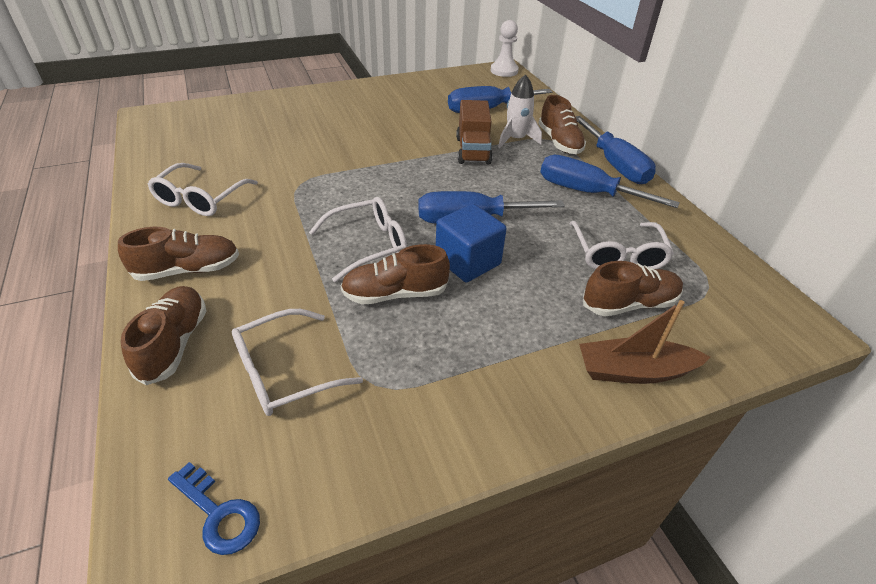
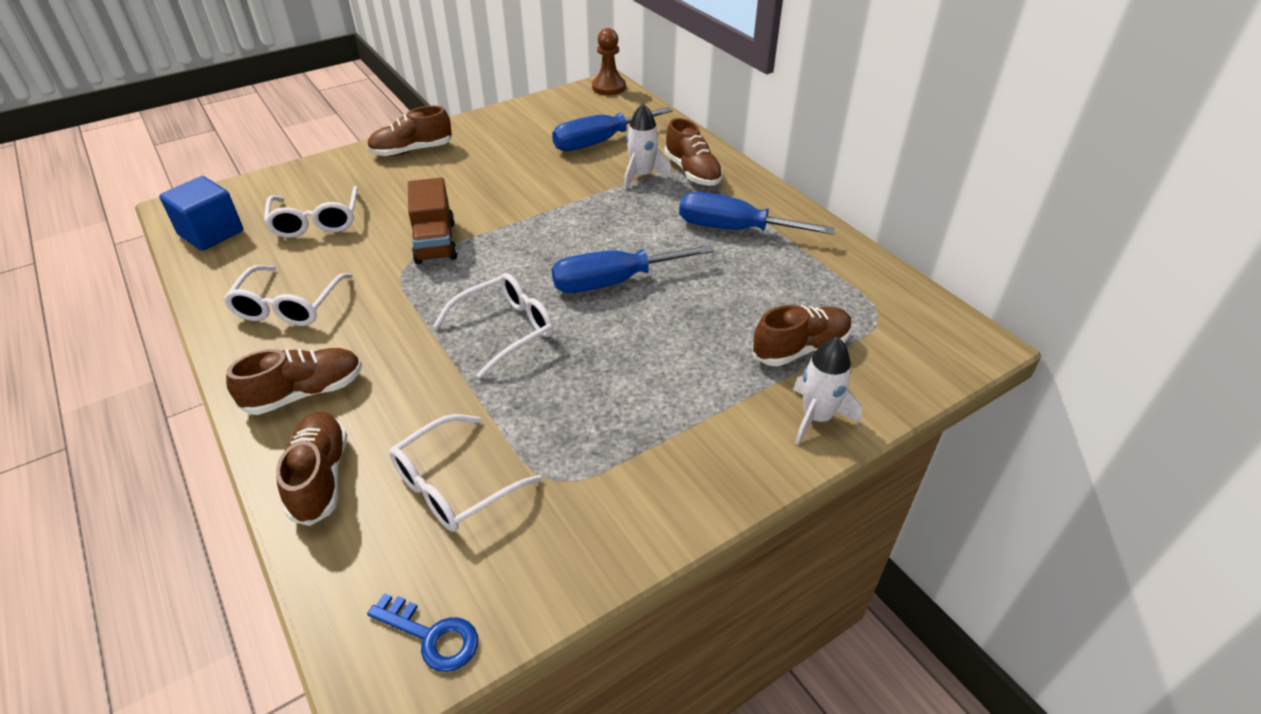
camera: 10 degrees left, 0 degrees up
brown shoe [341,244,450,305] -> brown shoe moved to [367,106,452,156]
blue cube [436,204,507,282] -> blue cube moved to [159,176,243,250]
brown truck [456,100,493,165] -> brown truck moved to [408,177,457,264]
white pawn [490,20,519,77] -> brown pawn [592,28,626,95]
white glasses [569,221,674,269] -> white glasses moved to [264,186,358,238]
blue screwdriver [576,116,656,184] -> none
brown boat [579,300,710,384] -> white rocket [793,337,862,445]

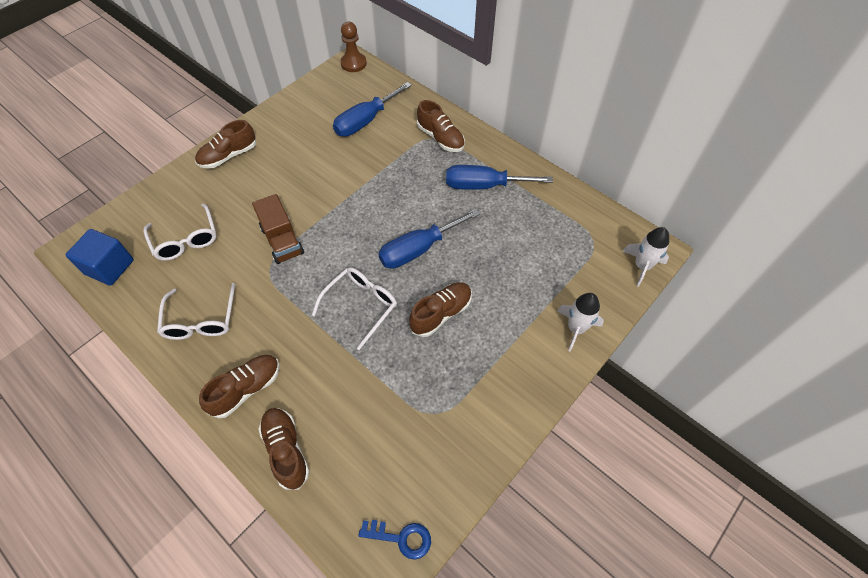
camera: 15 degrees left, 15 degrees up
white glasses [389,414,542,532] -> none
white rocket [624,103,672,190] -> white rocket moved to [622,227,669,287]
brown shoe [752,305,852,366] -> brown shoe moved to [409,282,472,337]

